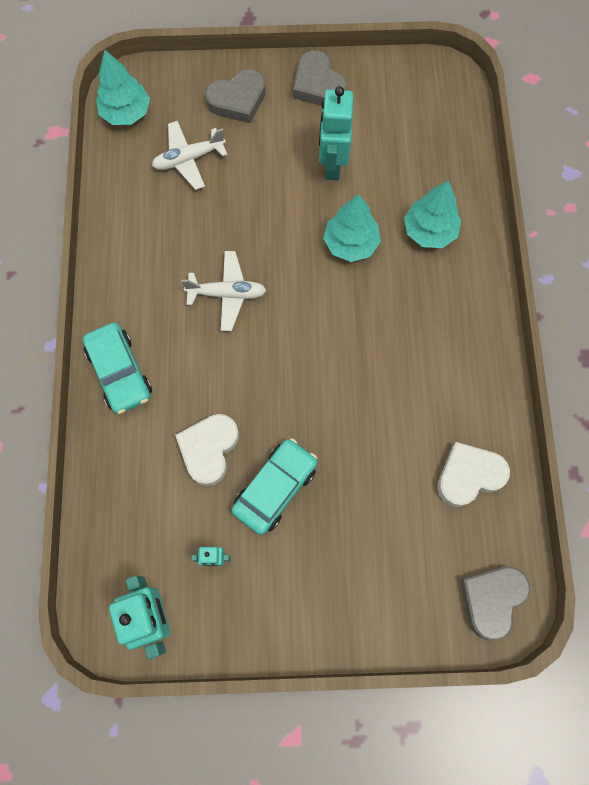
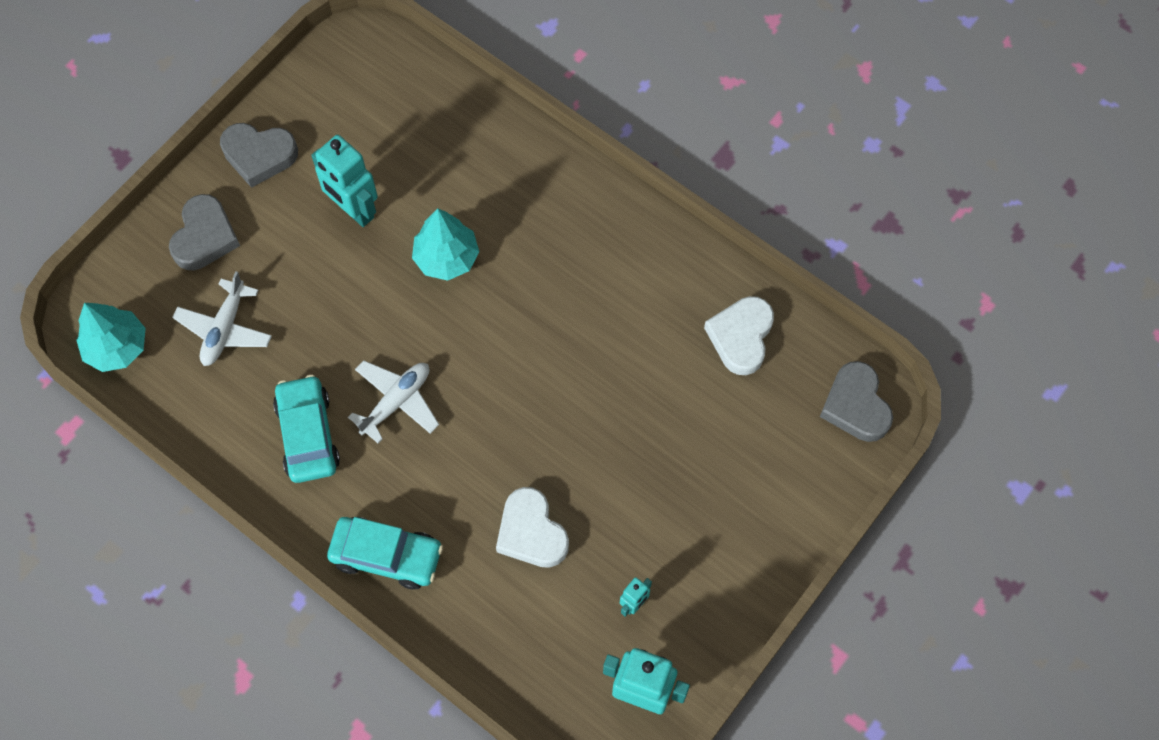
camera: 50 degrees left, 5 degrees down
turquoise car [232,438,317,535] -> turquoise car moved to [273,375,340,483]
turquoise tree [404,180,461,248] -> none

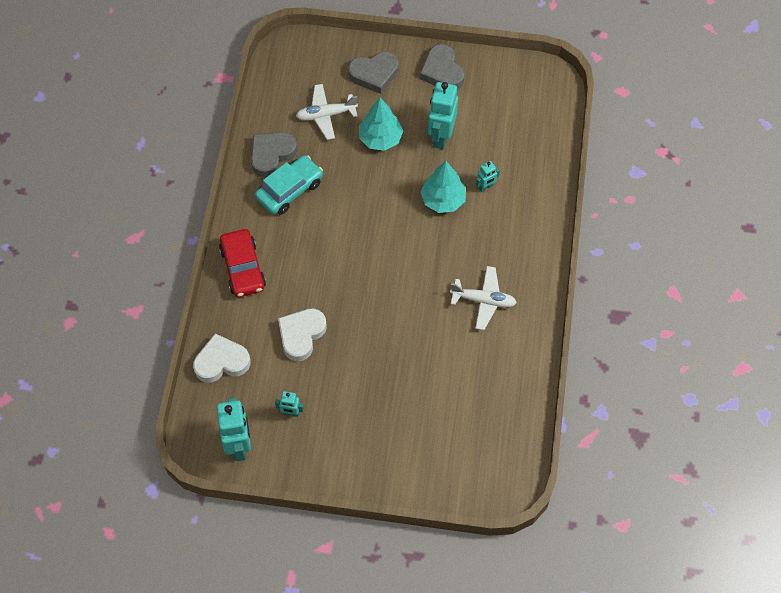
camera: 60 degrees right, 5 degrees down
turquoise tree [76,303,146,372] -> turquoise tree moved to [359,98,403,151]
turquoise car [327,517,443,590] -> red car [219,229,266,297]
white plane [348,361,439,444] -> white plane moved to [450,266,517,330]
white heart [704,296,774,375] -> white heart moved to [193,333,251,383]
grey heart [820,361,893,442] -> grey heart moved to [251,132,297,177]
none -> turquoise robot [476,161,500,192]

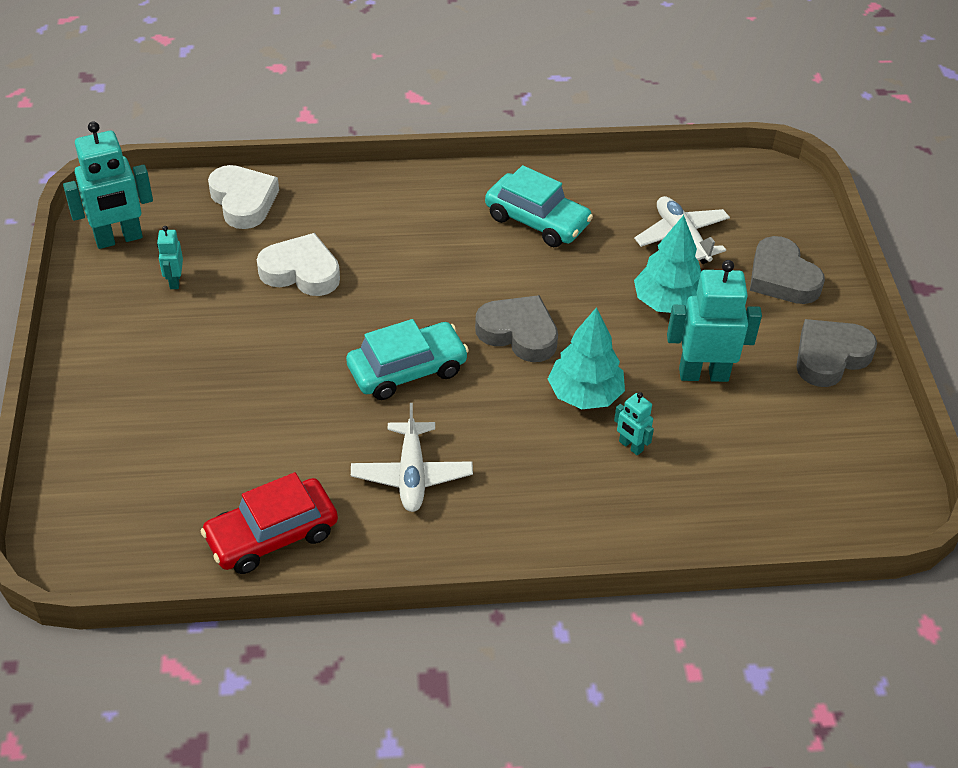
camera: 75 degrees right, 15 degrees down
red car [219,229,266,297] -> red car moved to [200,472,338,574]
grey heart [251,132,297,177] -> grey heart moved to [475,295,558,362]
none -> turquoise car [346,319,469,400]

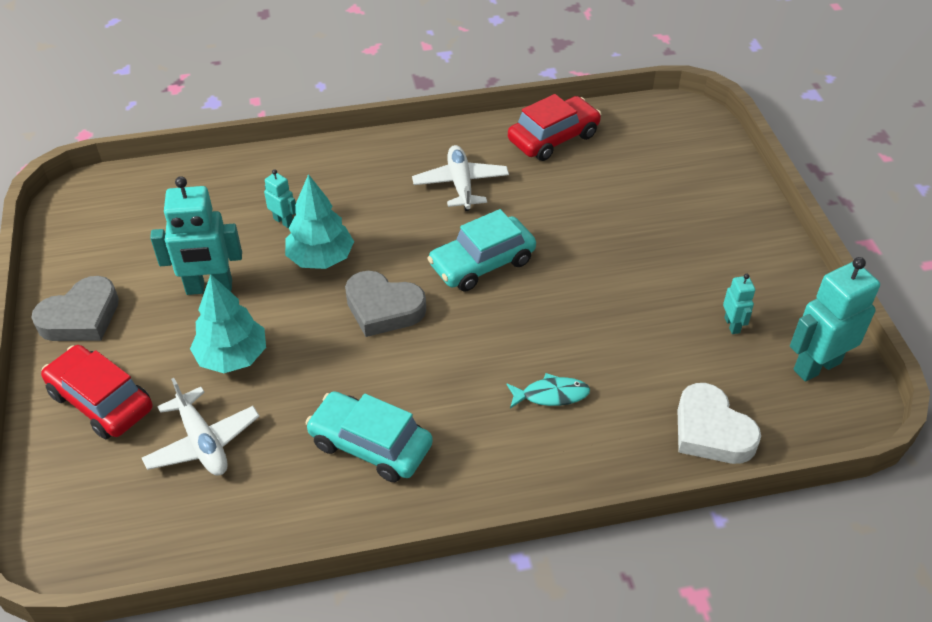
camera: 175 degrees right, 0 degrees up
white heart [257,233,340,296] -> none
grey heart [750,236,825,304] -> red car [41,345,152,439]
none -> turquoise fish [506,373,590,409]

